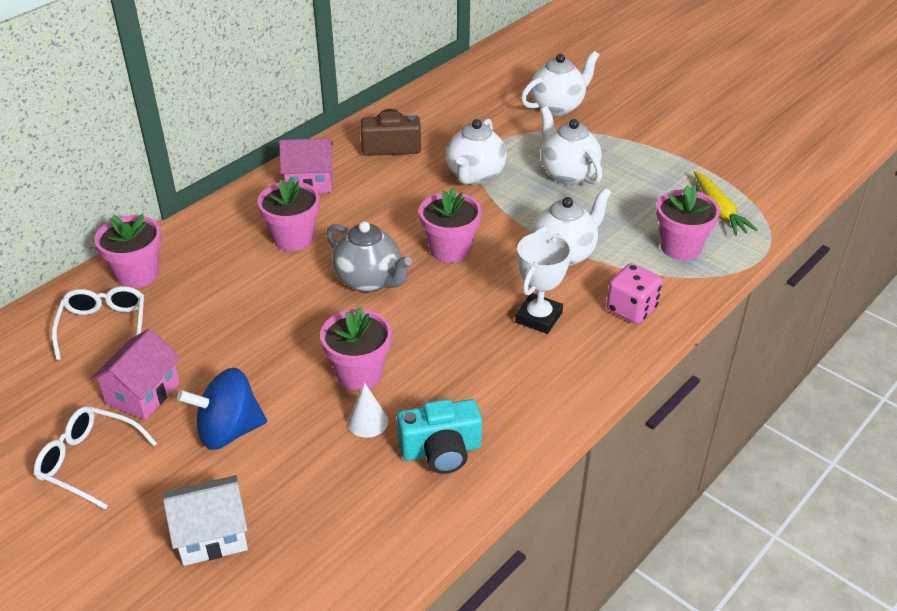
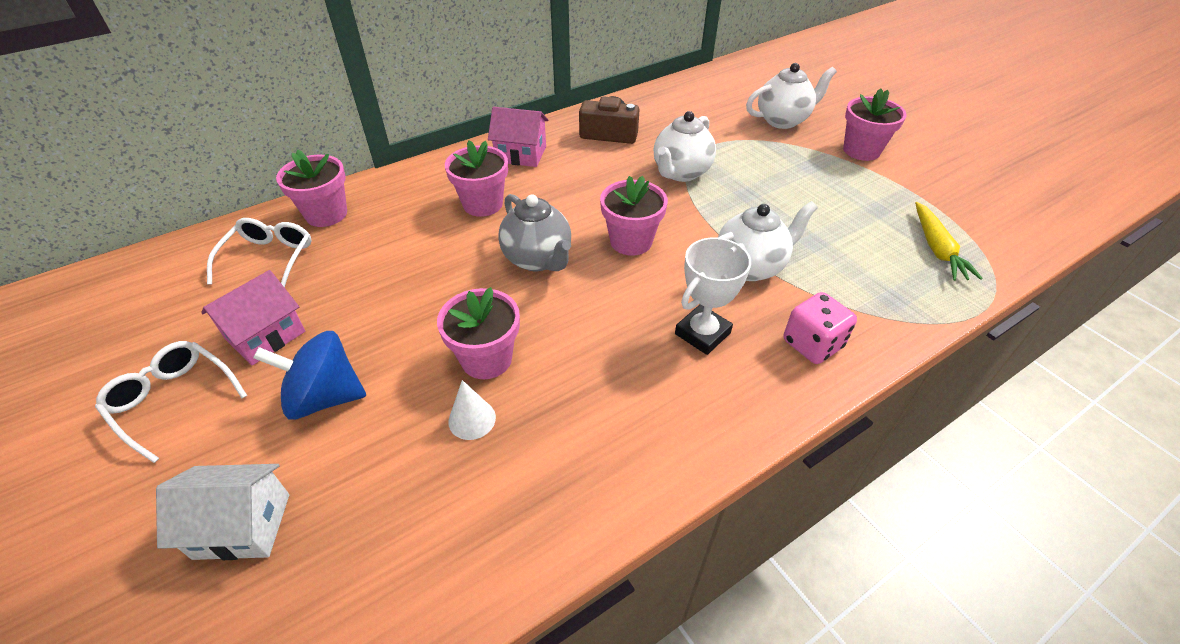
camera: 15 degrees right, 5 degrees up
turquoise camera [397,399,482,474] -> none
white teapot [540,106,602,185] -> none
pink flower pot [656,185,720,260] -> pink flower pot moved to [843,88,906,161]

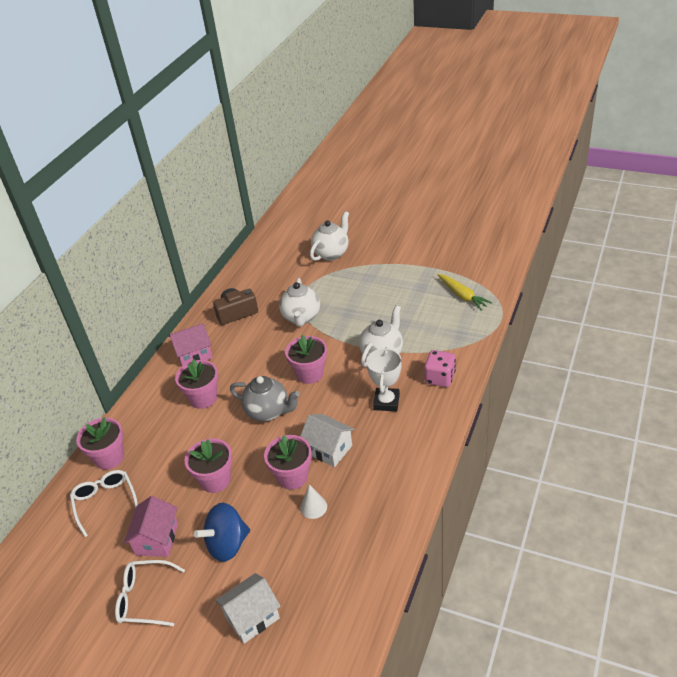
camera: 30 degrees left, 5 degrees down
pink flower pot [843,88,906,161] -> pink flower pot moved to [185,438,232,493]
none -> white house [300,414,355,467]

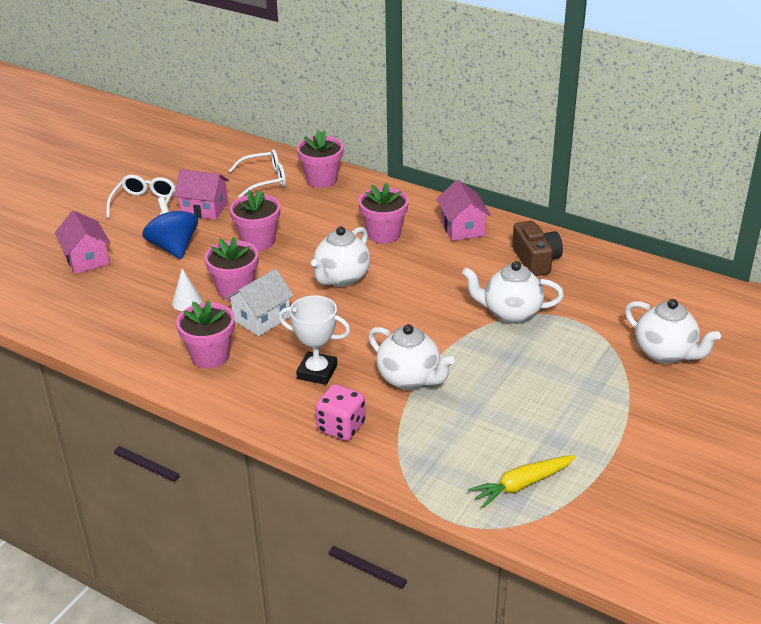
camera: 95 degrees right, 5 degrees down
white house [215,573,281,644] -> pink house [55,210,111,274]
grey teapot [230,376,300,421] -> white teapot [311,226,370,287]
pink flower pot [285,335,327,384] -> pink flower pot moved to [176,300,235,369]

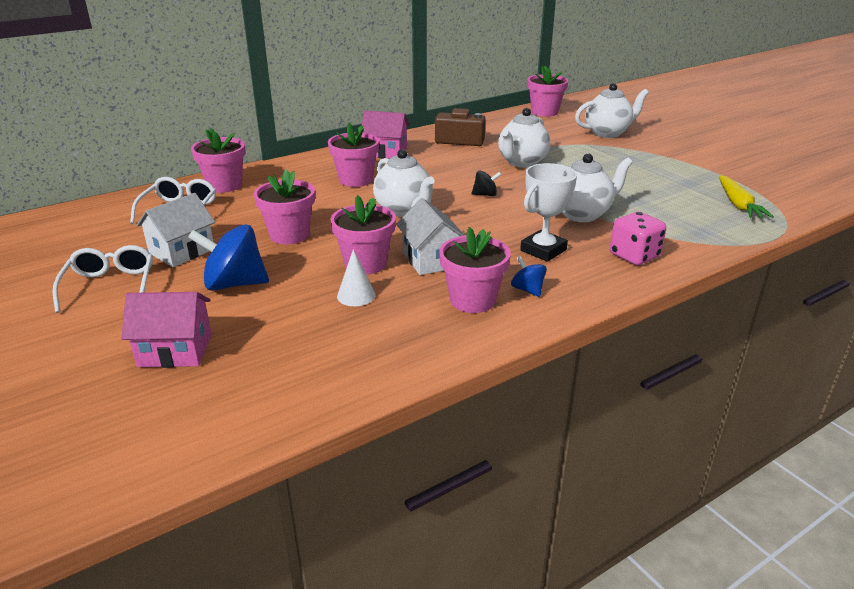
camera: 65 degrees left, 5 degrees down
white glasses [106,175,176,218] -> white glasses turned 45 degrees clockwise [52,245,153,313]
pink house [174,169,229,220] -> white house [137,193,215,267]
none -> black spinning top [472,170,502,196]
none -> blue spinning top [511,256,547,297]
none -> pink flower pot [527,65,568,117]

